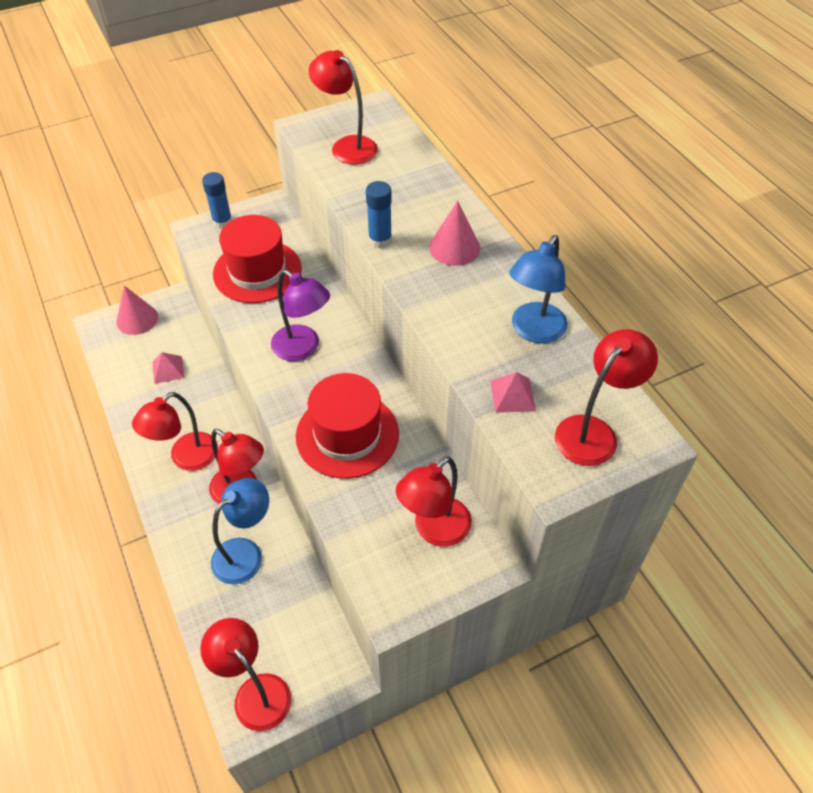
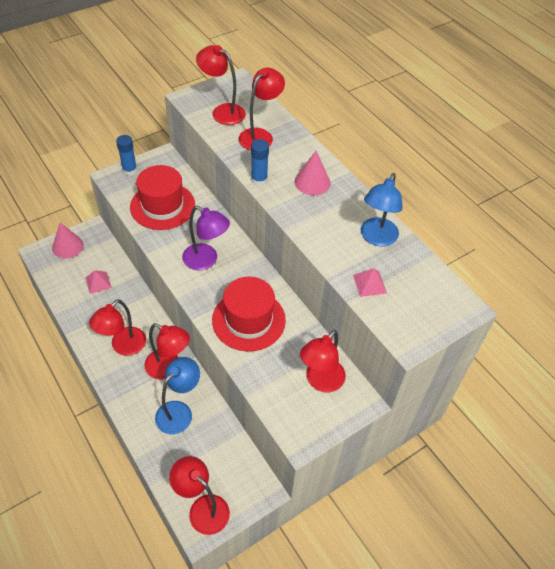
camera: 10 degrees left, 0 degrees up
red lamp [555,329,658,466] -> red lamp moved to [239,68,285,150]

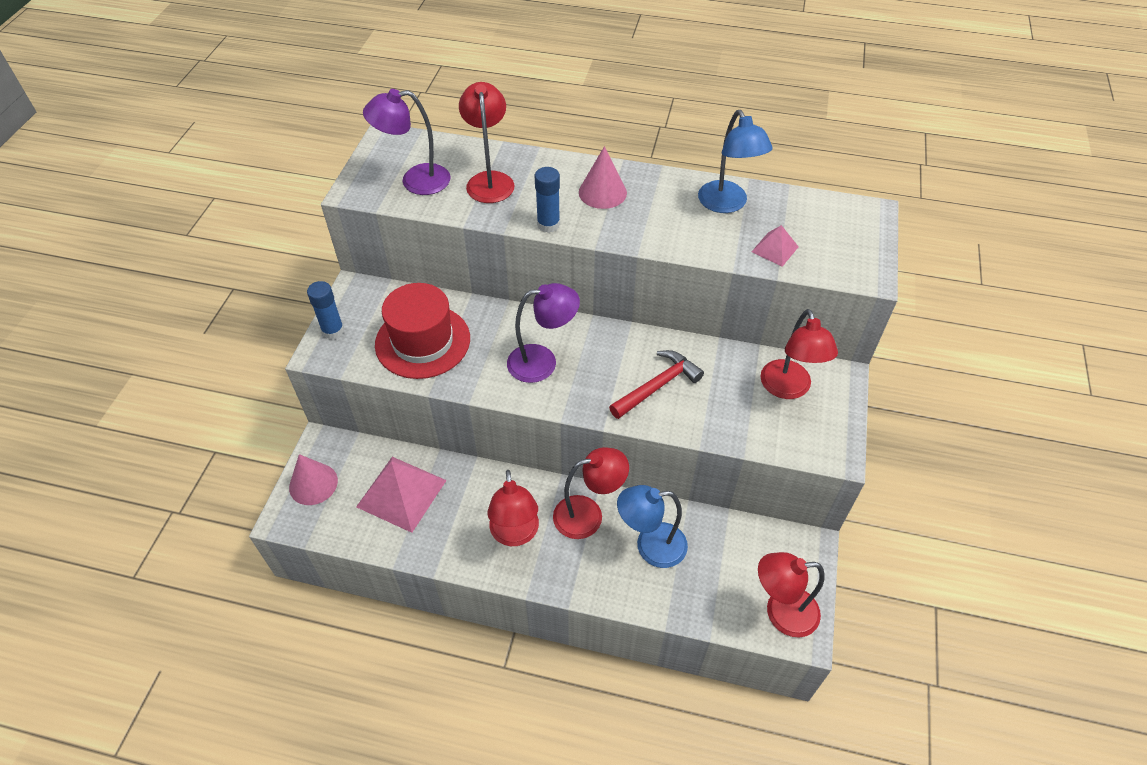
camera: 40 degrees left, 0 degrees up
pink pyramid [85,270,112,294] -> pink pyramid [356,457,447,533], size x1.99
blue lamp [155,357,200,435] -> blue lamp turned 90 degrees counterclockwise [617,485,688,568]
red lamp [196,45,246,125] -> purple lamp [363,89,450,195]
red hat [212,277,286,352] -> red hammer [609,350,704,419]

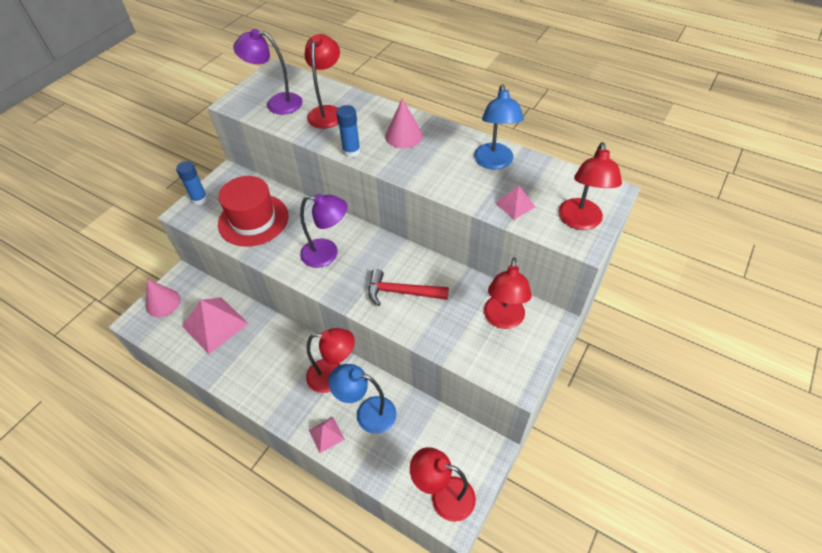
camera: 20 degrees right, 0 degrees up
red lamp [487,470,539,546] -> red lamp moved to [558,142,622,230]
red hammer [609,350,704,419] -> red hammer turned 150 degrees counterclockwise [368,269,449,306]
none -> pink pyramid [309,417,345,453]

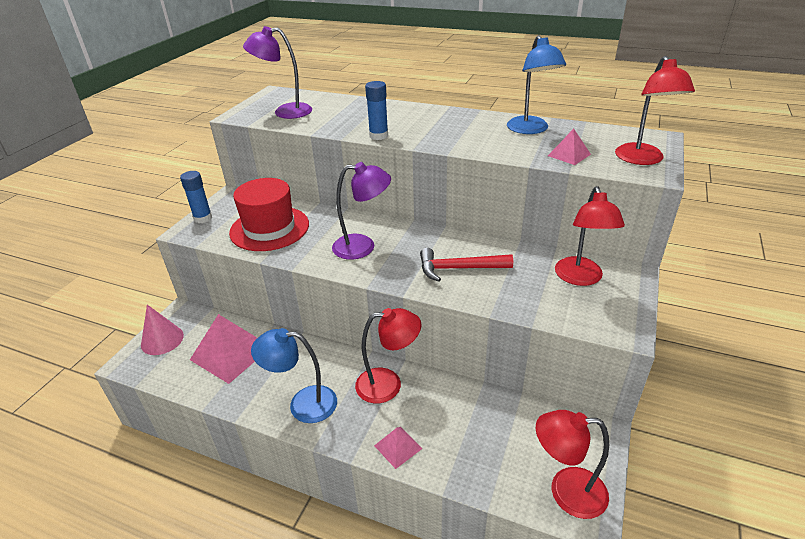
camera: 10 degrees left, 15 degrees down
red lamp [304,34,340,129] -> none
blue lamp [329,364,396,434] -> blue lamp moved to [251,328,337,423]
pink cone [385,98,423,148] -> none

